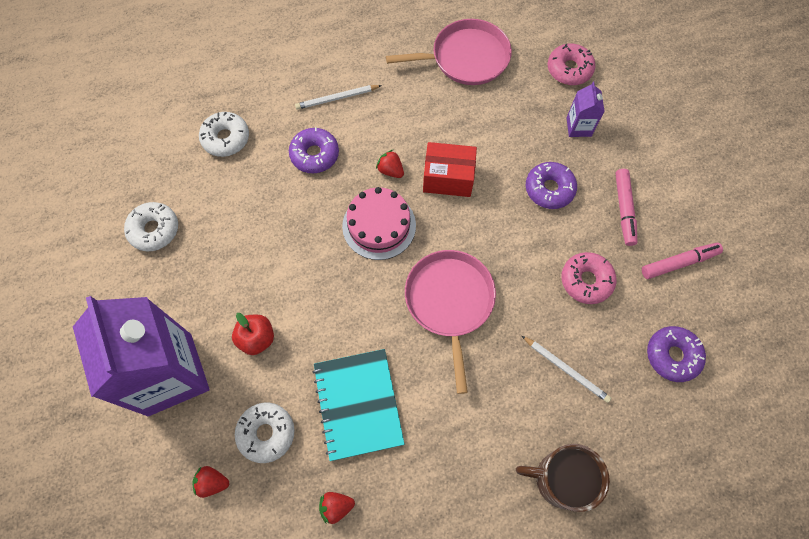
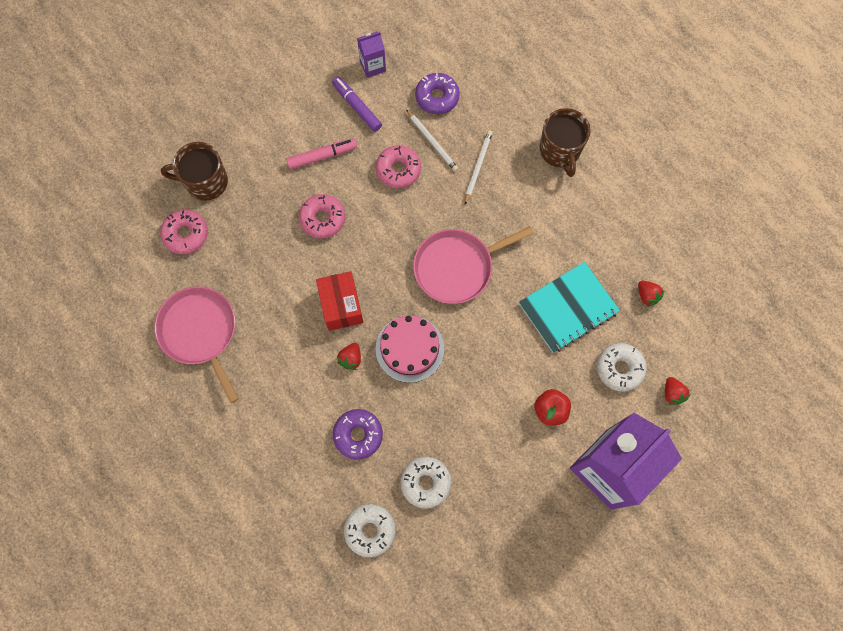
camera: 110 degrees left, 5 degrees up
white donut [124,202,178,252] -> white donut moved to [401,457,451,509]
white pencil [295,85,382,110] -> white pencil moved to [406,109,458,171]
purple donut [526,162,577,209] -> pink donut [299,194,345,238]
purple carton [567,82,605,137] -> purple carton moved to [357,32,386,78]
pink marker [642,243,723,279] -> purple marker [332,76,382,132]
none -> brown mug [161,142,228,201]

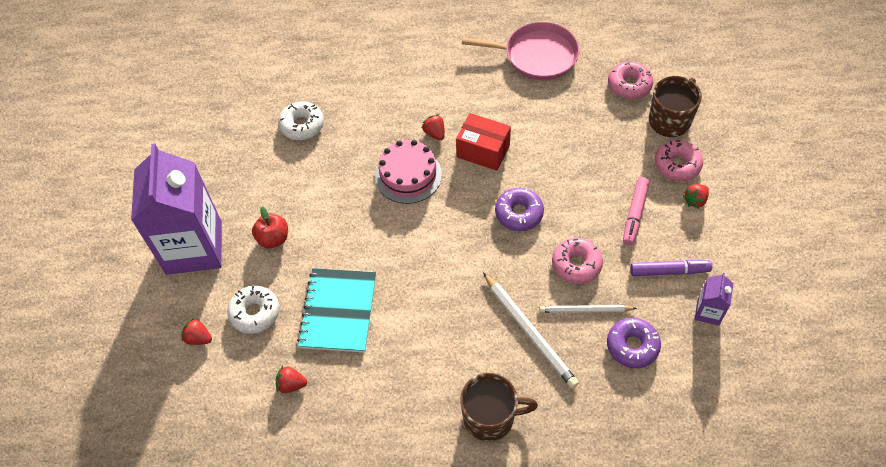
camera: 130 degrees right, 15 degrees down
pink donut [299,194,345,238] -> pink donut moved to [655,140,703,181]
purple donut [333,409,383,460] -> purple donut moved to [495,188,544,231]
white donut [344,504,396,557] -> none
pink pan [413,226,534,304] -> none
white pencil [465,130,493,204] -> white pencil [483,272,579,388], size x1.55
brown mug [540,108,591,177] -> brown mug turned 150 degrees clockwise [460,373,538,441]
none -> red strawberry [683,184,709,209]

